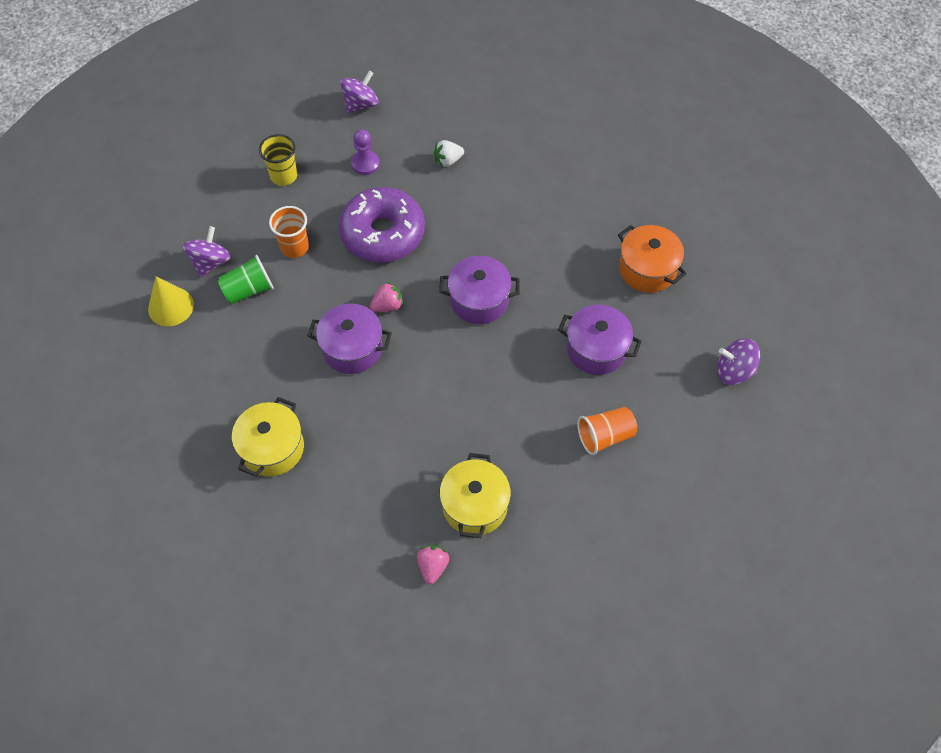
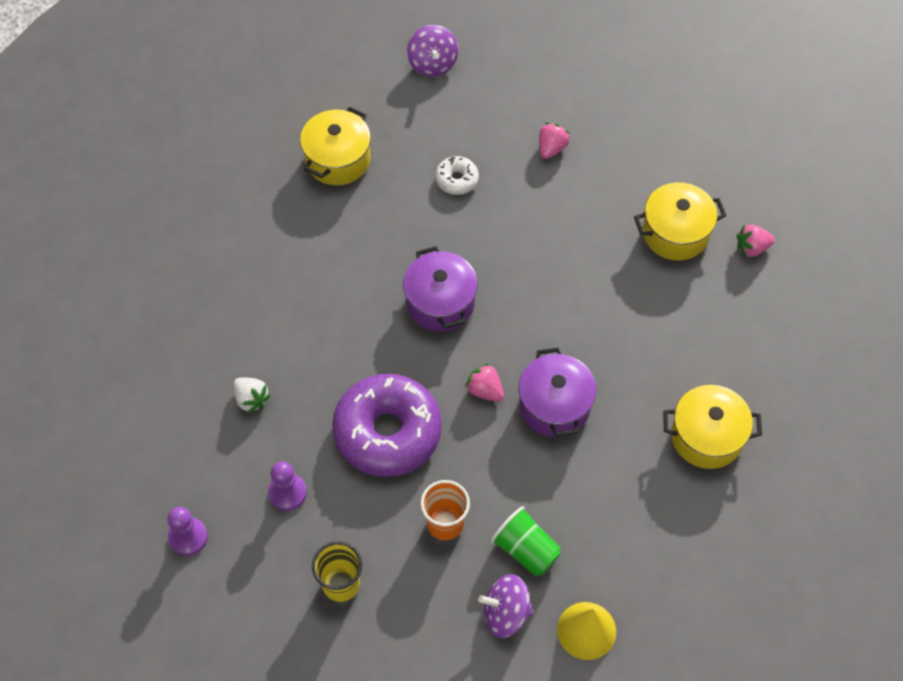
camera: 110 degrees left, 0 degrees up
purple spinning top [340,70,379,114] -> purple pawn [167,507,208,556]
purple pot [558,304,642,375] -> white donut [435,156,479,195]
orange cup [577,407,637,455] -> pink strawberry [539,122,570,159]
orange pot [618,225,687,293] -> yellow pot [300,107,371,185]

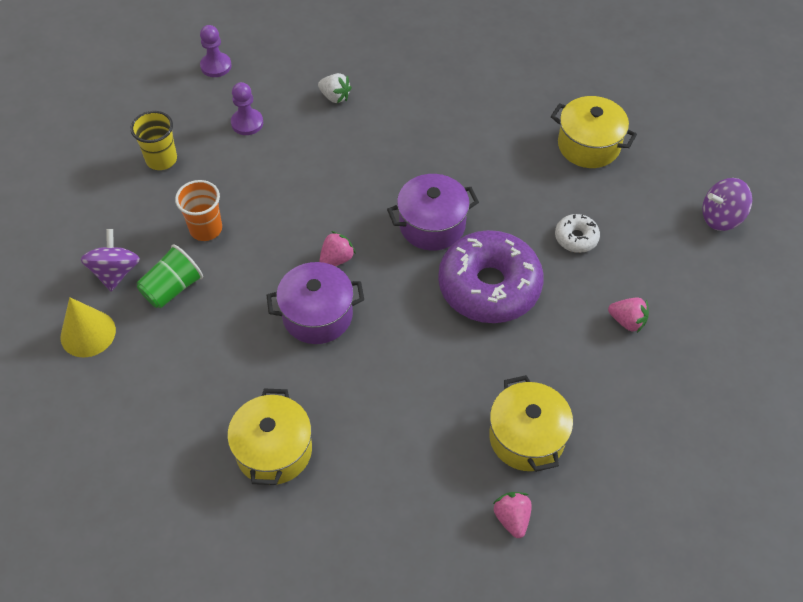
camera: 90 degrees right, 5 degrees down
white strawberry [234,378,271,414] -> white strawberry turned 105 degrees counterclockwise [318,73,352,103]
purple donut [332,374,442,477] -> purple donut moved to [438,230,544,323]

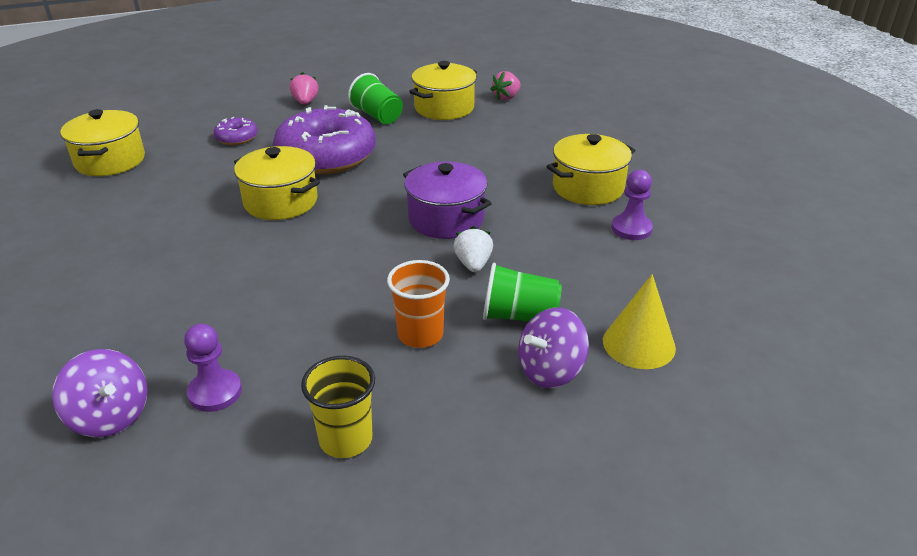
camera: 125 degrees left, 20 degrees down
purple pawn [200,25,232,77] -> purple pawn moved to [611,170,653,240]
white strawberry [318,73,352,103] -> white strawberry moved to [454,226,493,272]
pink strawberry [319,231,356,266] -> none
purple pot [387,174,479,251] -> yellow pot [234,146,320,220]
white donut [555,214,600,253] -> purple donut [214,117,258,145]
purple spinning top [702,178,752,231] -> purple spinning top moved to [52,349,147,437]
none -> green cup [348,73,403,124]

